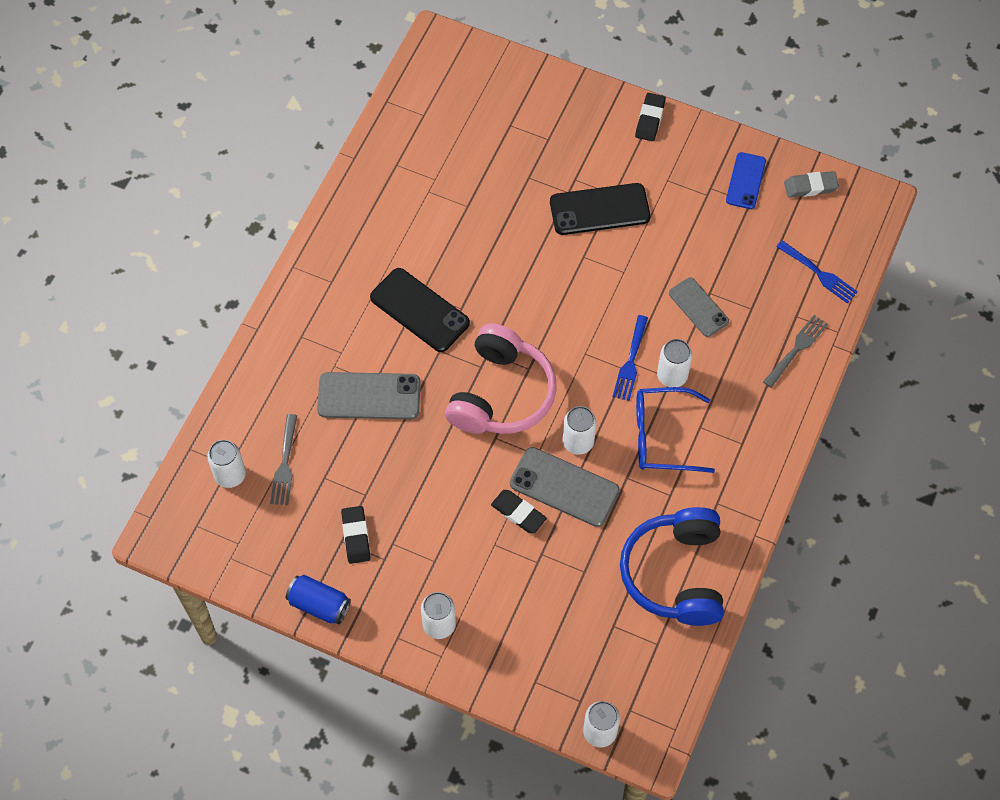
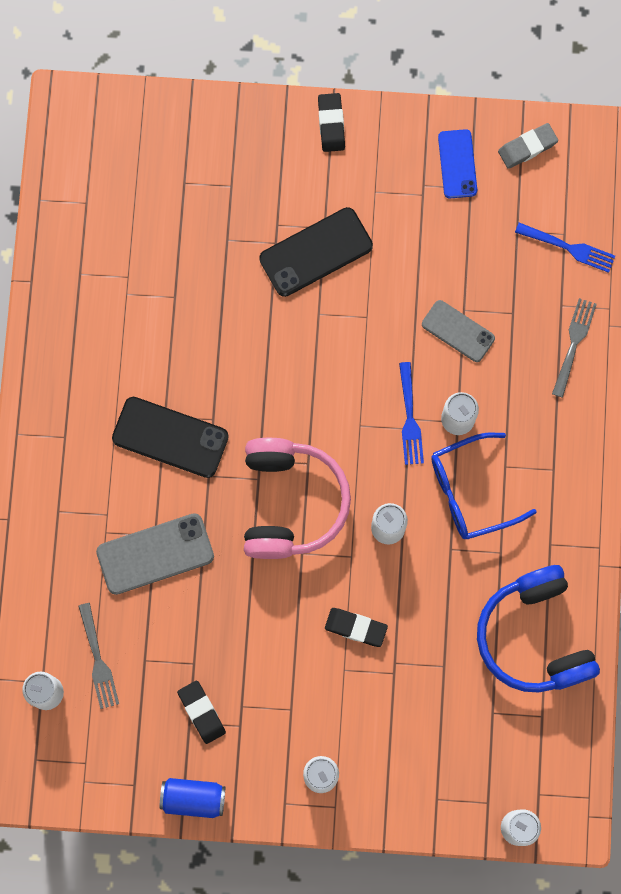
camera: 20 degrees left, 15 degrees up
grey phone [510,447,620,527] -> none

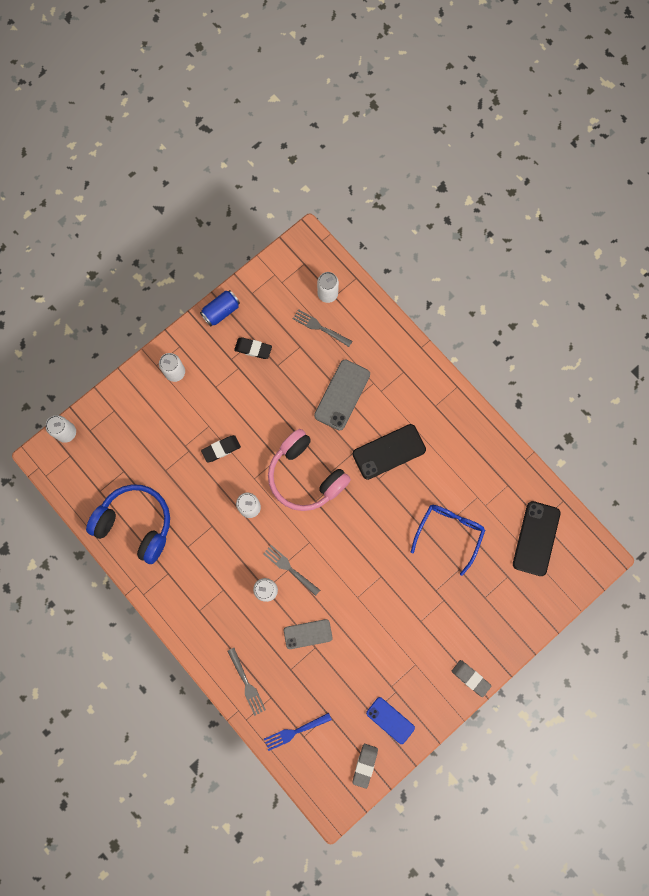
camera: 135 degrees right, 0 degrees up
black phone [259,207,373,297] -> black phone moved to [513,501,561,576]
black eraser [318,93,345,152] -> grey eraser [452,660,491,697]
blue fork [399,362,424,465] -> grey fork [263,545,320,596]
blue glasses [431,432,537,539] -> blue glasses moved to [411,505,485,576]

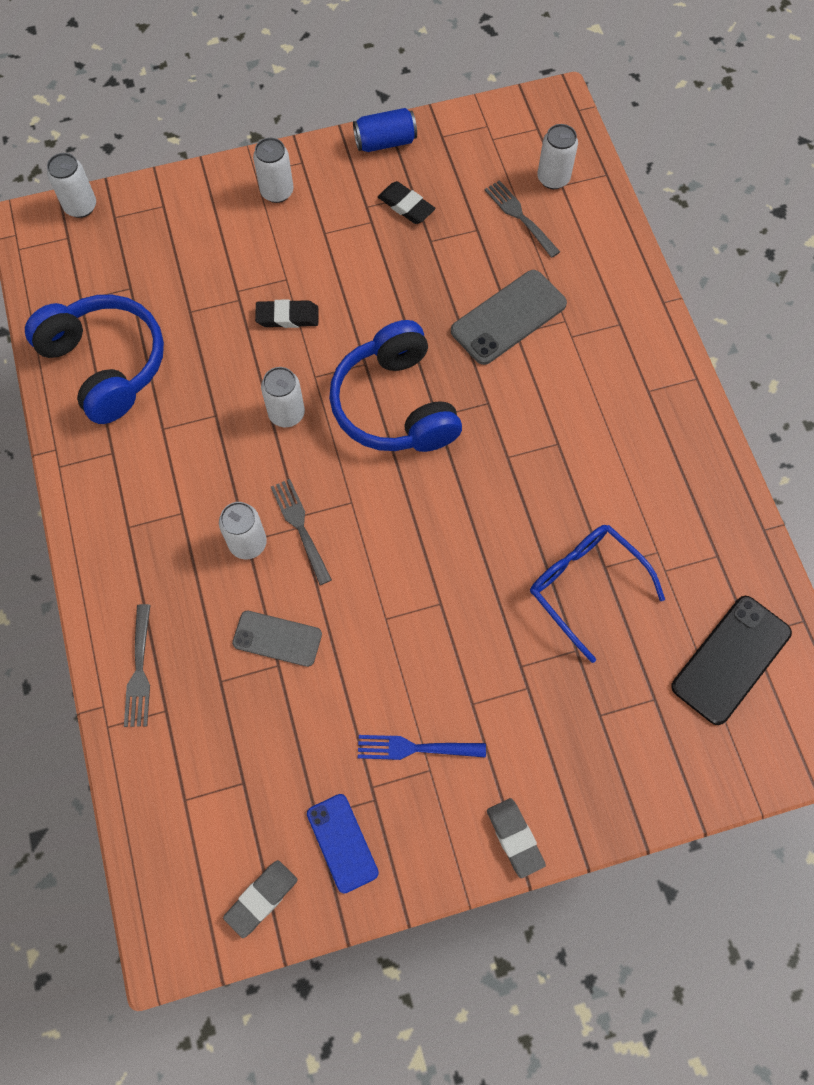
camera: 25 degrees right, 10 degrees down
blue fork [264,713,332,751] -> blue fork moved to [358,735,486,760]
pink headphones [268,429,351,511] -> blue headphones [329,320,462,452]
black phone [353,424,426,480] -> none
blue glasses [411,505,485,576] -> blue glasses turned 90 degrees counterclockwise [530,525,665,663]

